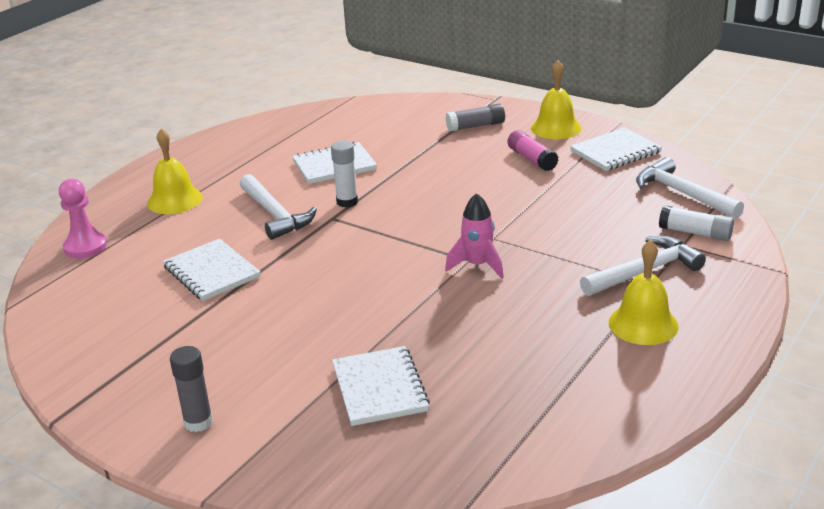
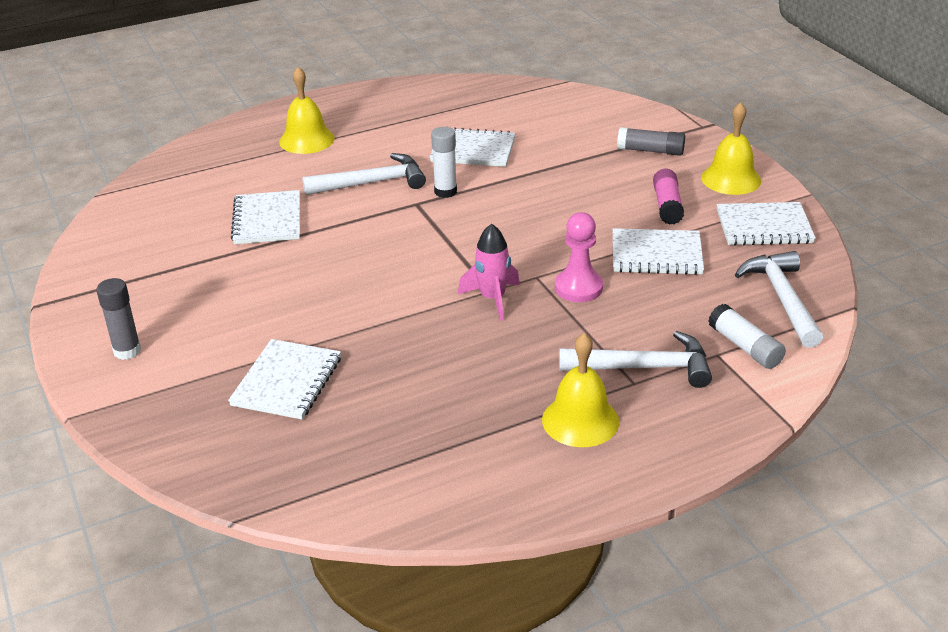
camera: 30 degrees right, 5 degrees up
pink pawn [59,179,107,259] -> pink pawn moved to [555,212,603,302]
white hammer [239,174,317,240] -> white hammer turned 105 degrees counterclockwise [302,153,426,195]
none -> white notebook [613,228,704,275]

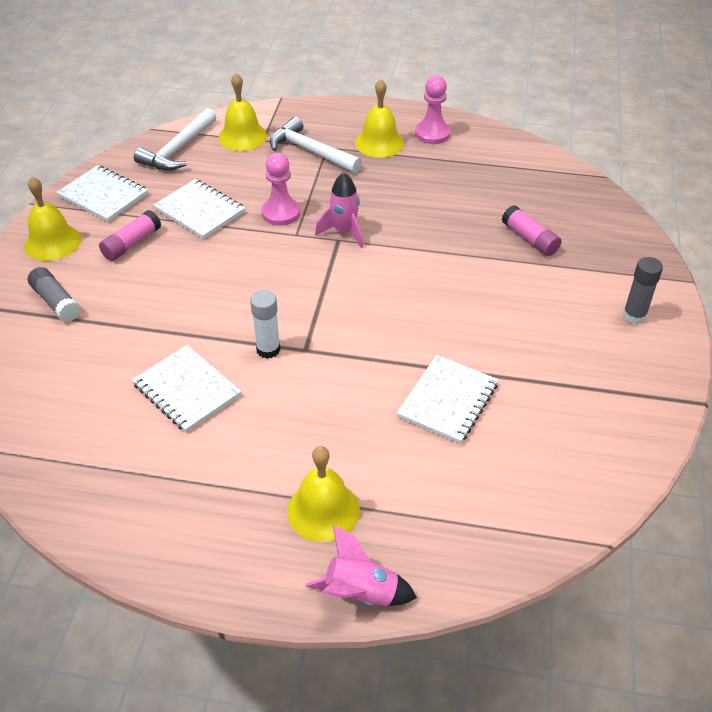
camera: 145 degrees left, 10 degrees up
white notebook [228,339,341,420] -> pink glue stick [502,205,561,256]
white hammer [302,153,426,195] -> none
white glue stick [708,304,786,369] -> yellow bell [218,73,267,151]
none -> pink rocket [306,525,417,606]
none -> pink pawn [415,76,450,144]

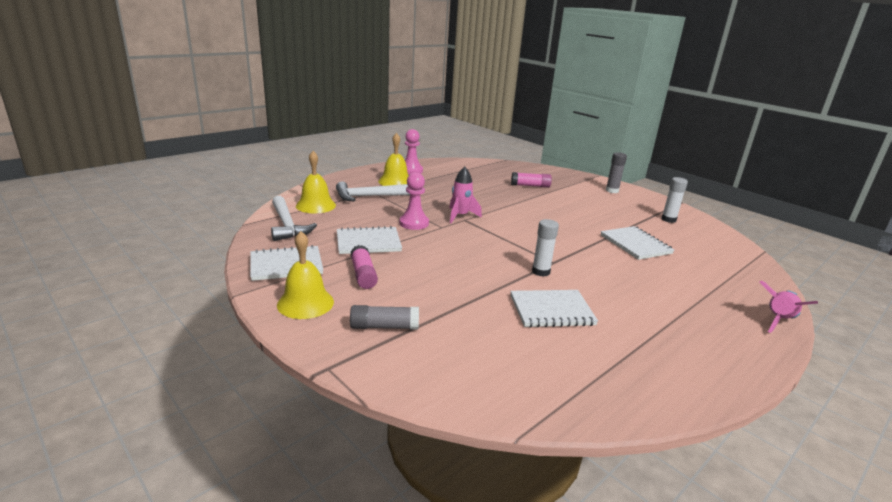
camera: 55 degrees left, 20 degrees down
yellow bell [287,446,360,542] -> none
none -> white glue stick [661,177,688,223]

